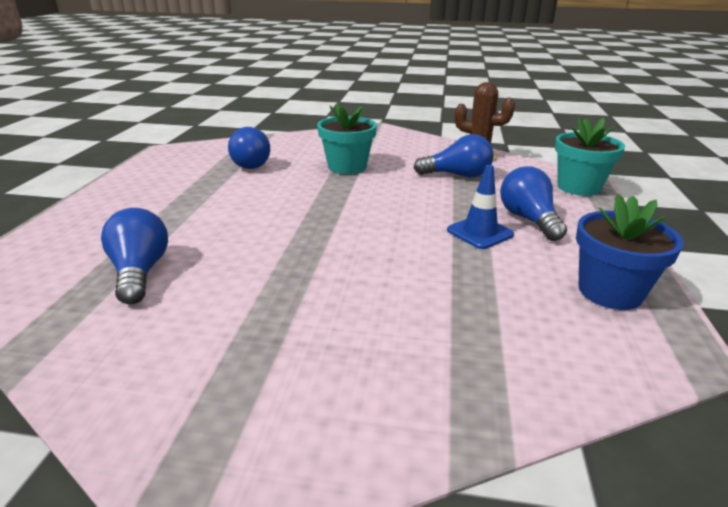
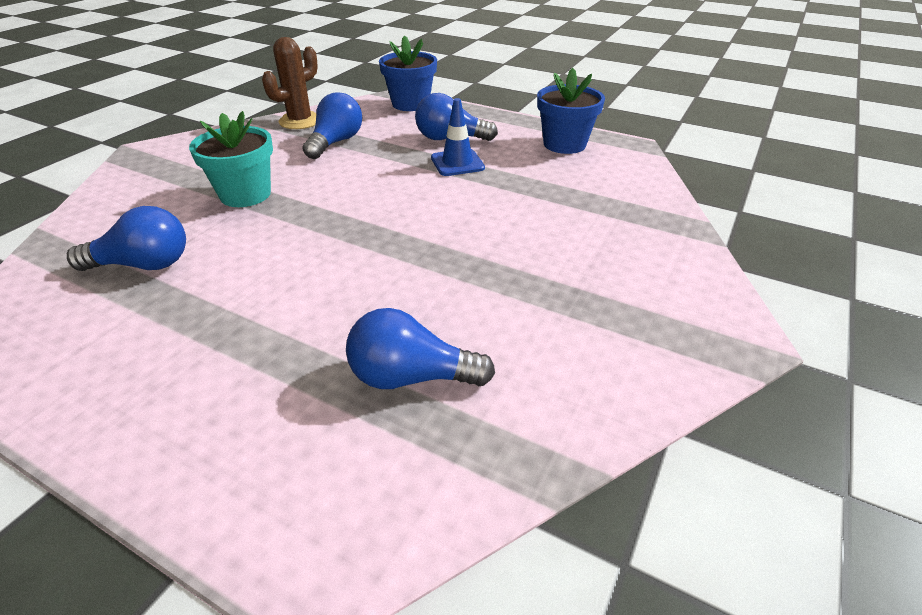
camera: 70 degrees left, 10 degrees up
turquoise flower pot [555,118,625,196] -> blue flower pot [379,35,437,111]

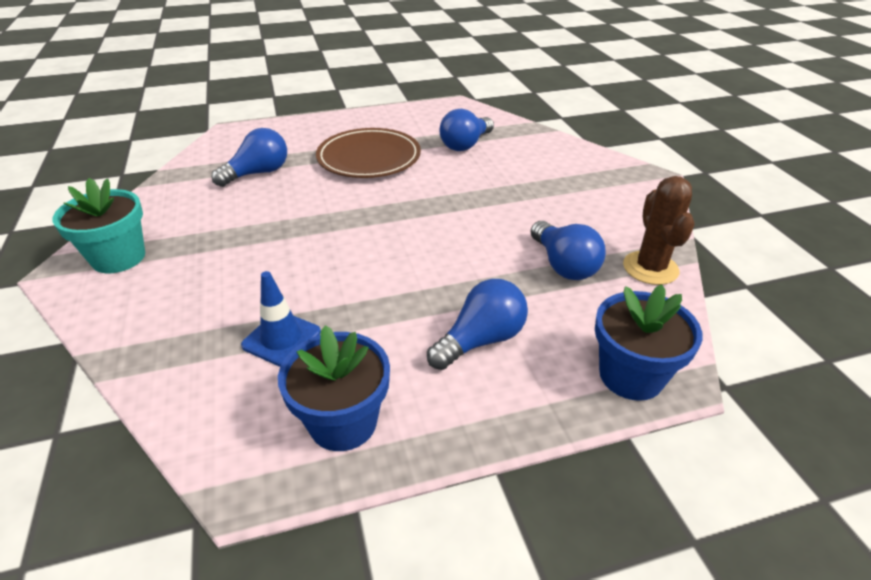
camera: 135 degrees right, 0 degrees up
turquoise flower pot [189,111,273,207] -> turquoise flower pot moved to [53,178,145,273]
blue traffic cone [431,98,485,176] -> blue traffic cone moved to [241,271,321,367]
none -> brown plate [316,128,421,178]

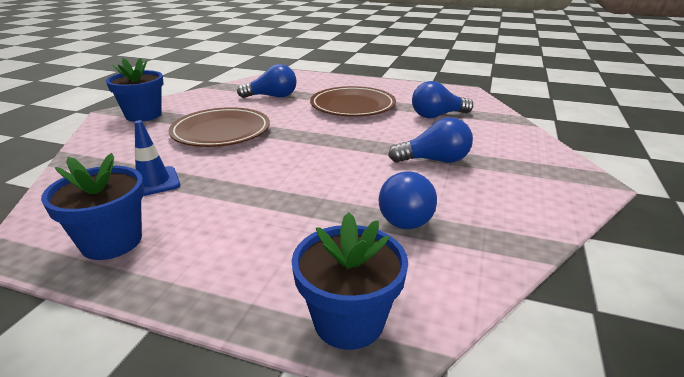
camera: 35 degrees right, 10 degrees down
turquoise flower pot [53,178,145,273] -> blue flower pot [106,58,163,122]
blue light bulb [427,279,528,370] -> blue light bulb moved to [388,117,473,163]
brown cactus [623,176,695,285] -> none
none -> brown plate [168,107,270,147]

